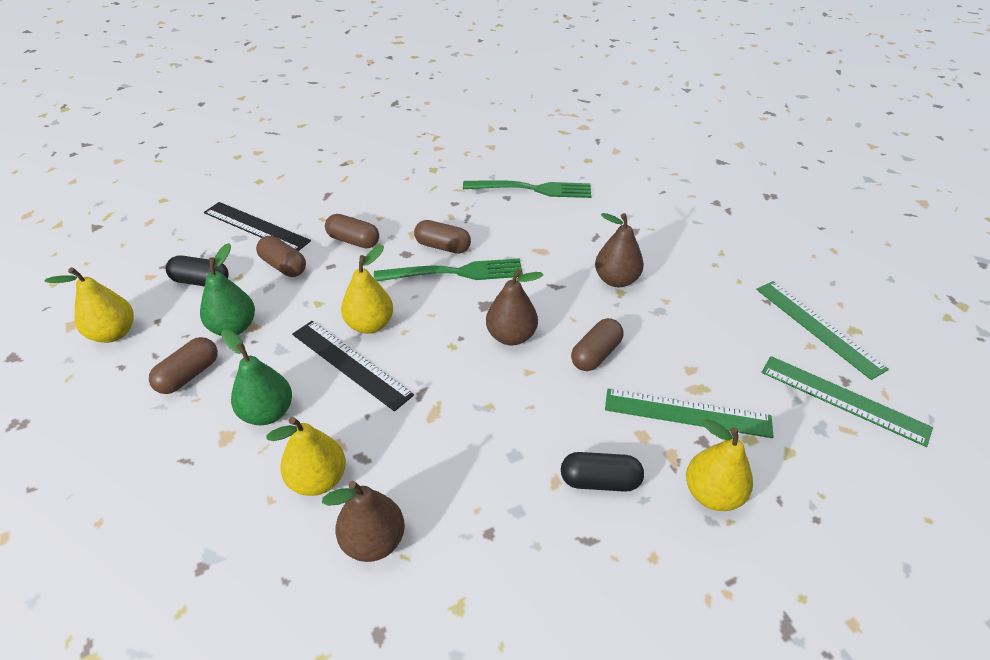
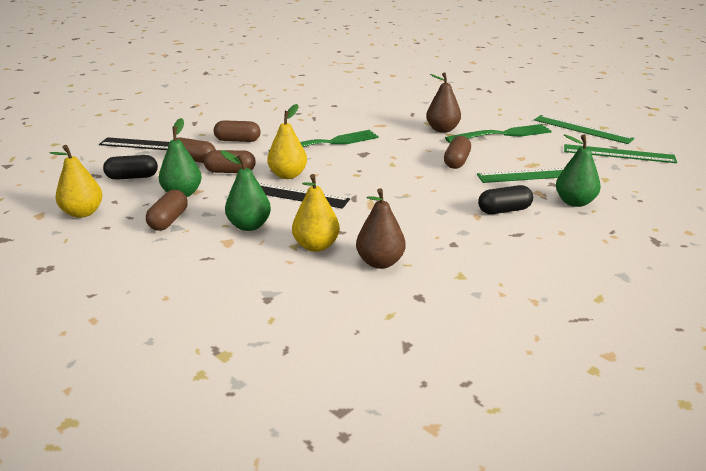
camera: 20 degrees left, 15 degrees down
brown capsule [414,220,471,254] -> brown capsule moved to [204,150,256,173]
green fork [463,180,591,198] -> green fork moved to [445,124,551,143]
brown pear [486,269,543,345] -> none
yellow pear [686,419,753,511] -> green pear [556,134,601,207]

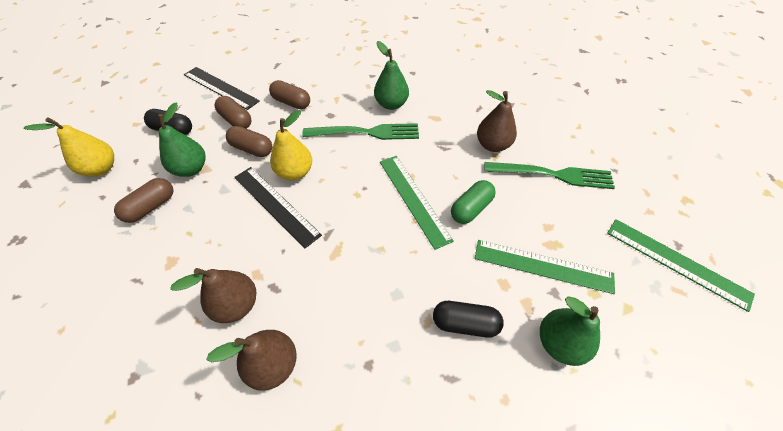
camera: 25 degrees right, 25 degrees up
green pear [221,151,271,231] -> green pear moved to [374,41,409,110]
yellow pear [292,174,340,252] -> brown pear [170,268,257,323]
brown capsule [444,136,471,169] -> green capsule [451,180,496,224]
green ruler [534,115,635,144] -> green ruler moved to [380,156,454,250]

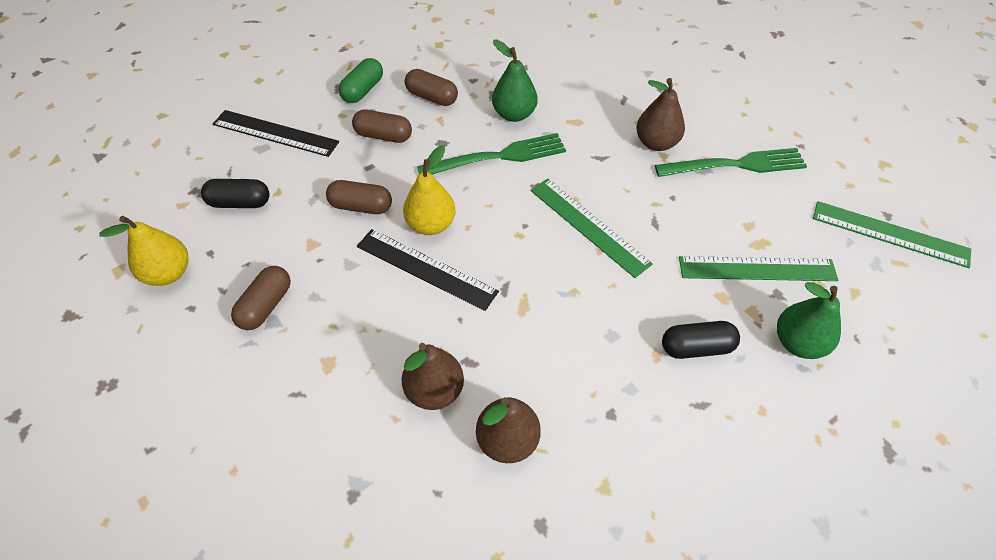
camera: 15 degrees left, 0 degrees up
green pear [158,103,206,177] -> none
brown capsule [215,96,252,129] -> brown capsule moved to [405,69,458,106]
green capsule [451,180,496,224] -> green capsule moved to [338,58,383,103]

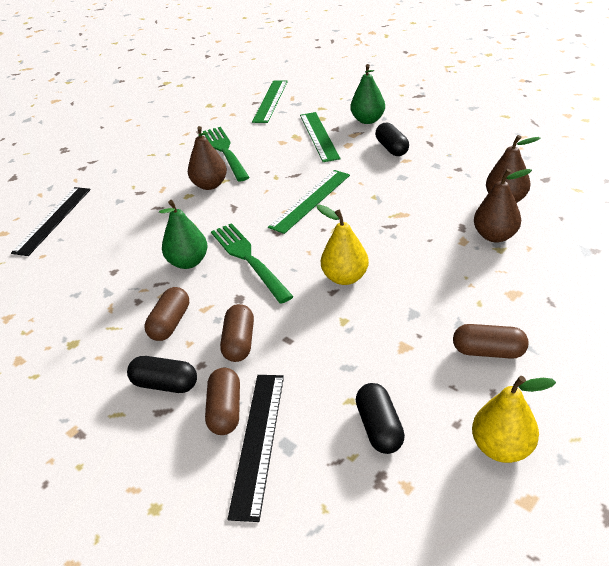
camera: 100 degrees left, 15 degrees down
brown capsule [326,180,392,214] -> brown capsule moved to [205,368,240,435]
green capsule [338,58,383,103] -> black capsule [127,356,197,393]
black ruler [357,229,499,311] -> black ruler moved to [11,187,91,256]

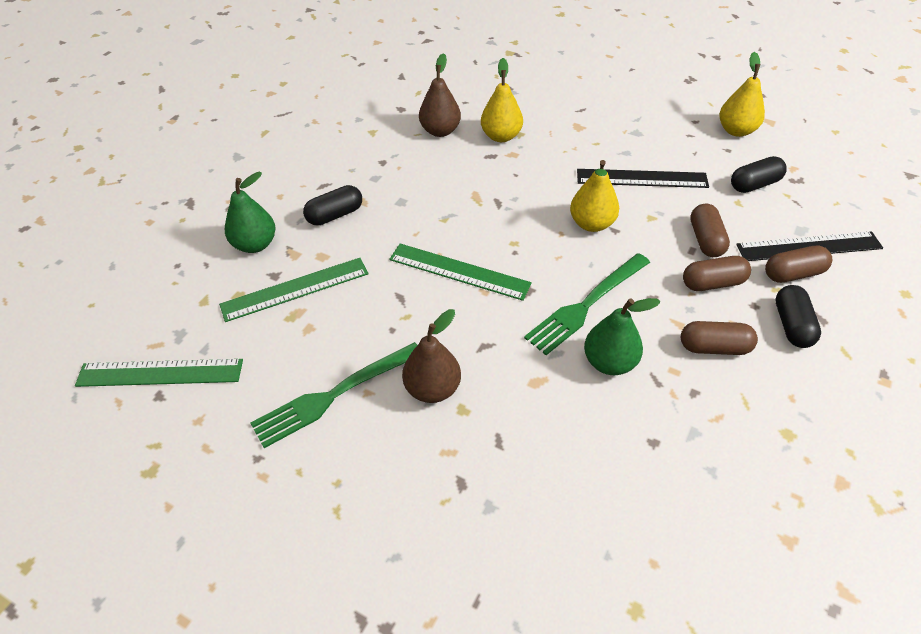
camera: 105 degrees left, 10 degrees up
black ruler [11,187,91,256] -> black ruler moved to [577,169,709,188]
brown capsule [453,324,528,359] -> brown capsule moved to [690,203,730,257]
brown pear [474,169,532,243] -> yellow pear [481,58,523,142]

